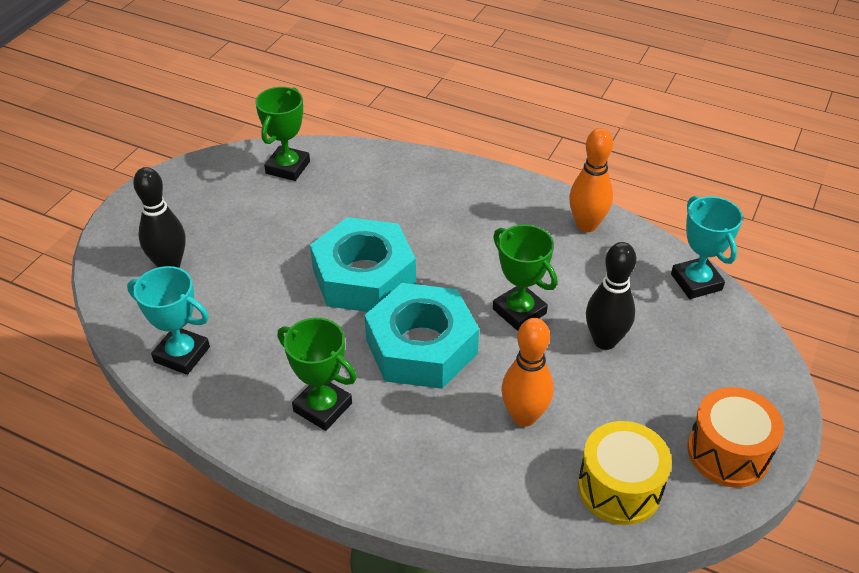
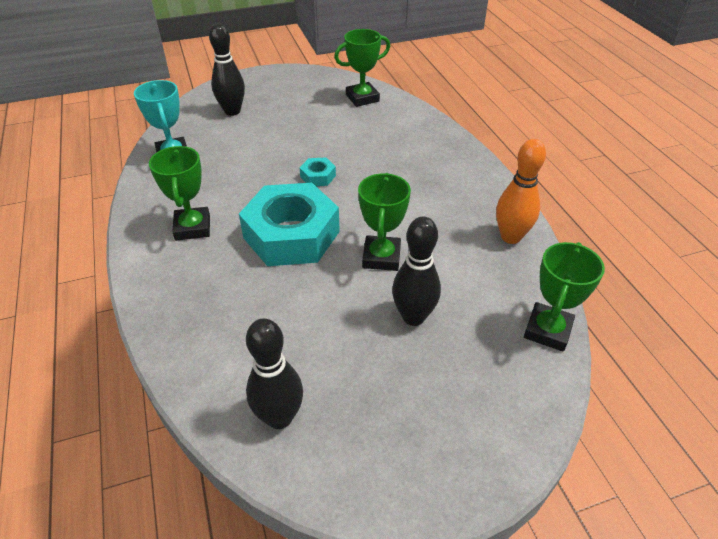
camera: 45 degrees right, 0 degrees up
turquoise nut [310,217,416,312] -> turquoise nut [300,157,336,186], size x0.41
orange bowling pin [501,318,554,427] -> none
yellow drum [578,421,672,525] -> black bowling pin [246,318,303,429]
turquoise trophy [671,196,743,299] -> green trophy [524,242,605,352]
orange drum [687,387,784,488] -> none

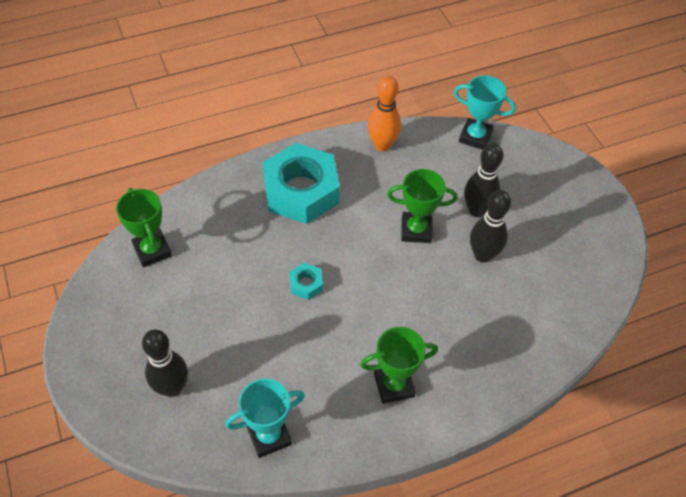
camera: 95 degrees left, 10 degrees up
turquoise nut [239,183,340,266] -> turquoise nut moved to [263,143,340,224]
black bowling pin [246,318,303,429] -> black bowling pin moved to [470,190,511,263]
green trophy [524,242,605,352] -> turquoise trophy [454,76,516,150]

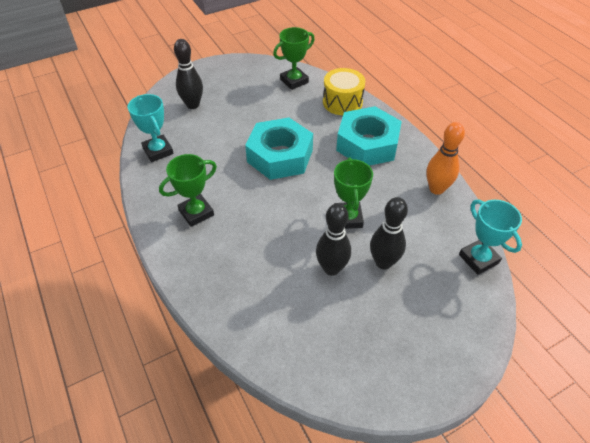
camera: 85 degrees right, 5 degrees down
turquoise nut [289,263,323,300] -> turquoise nut [245,118,313,180], size x2.42
green trophy [360,327,438,404] -> green trophy turned 75 degrees clockwise [159,154,217,227]
turquoise trophy [454,76,516,150] -> turquoise trophy turned 45 degrees counterclockwise [459,199,522,275]
none -> yellow drum [323,68,365,115]

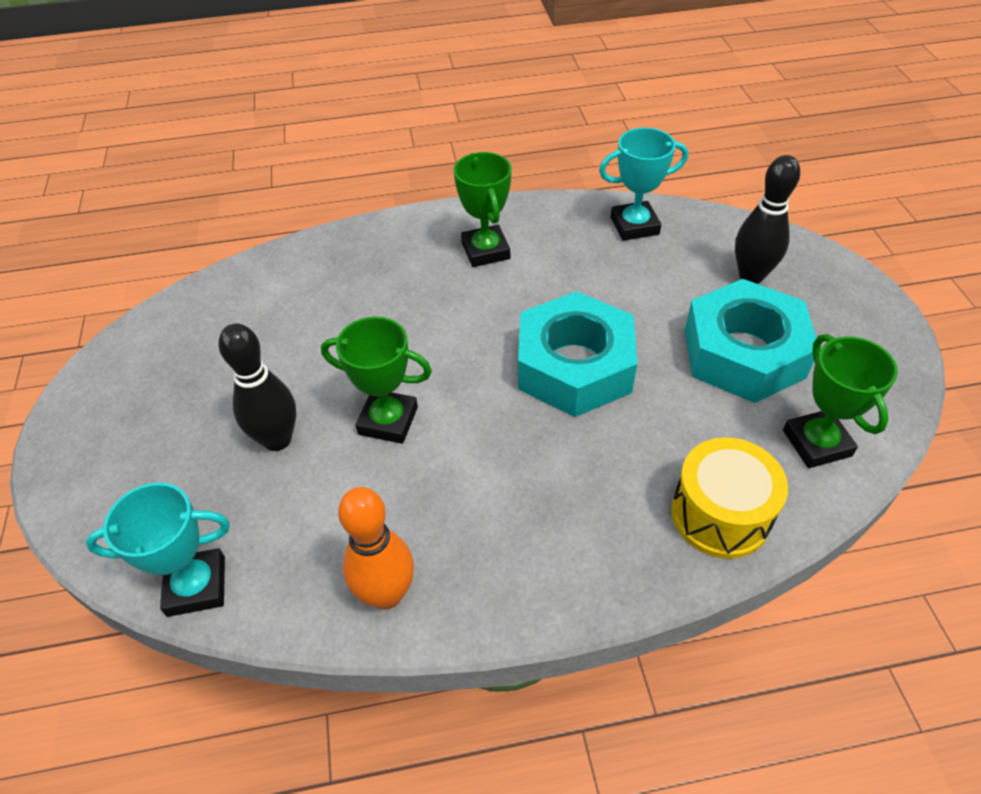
camera: 110 degrees right, 0 degrees up
black bowling pin [316,203,351,276] -> none
turquoise nut [336,106,402,166] -> turquoise nut moved to [685,279,816,403]

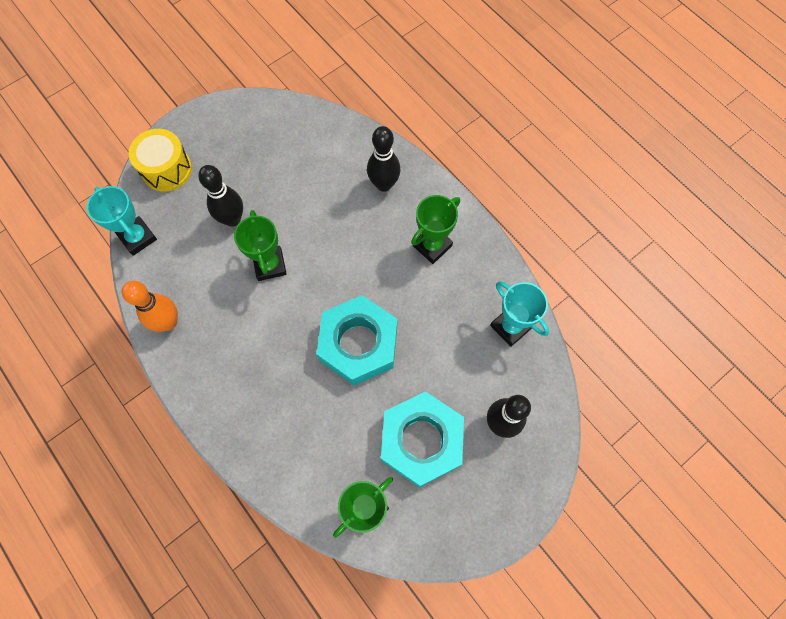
camera: 60 degrees right, 20 degrees up
yellow drum [671,437,788,559] -> yellow drum moved to [129,129,192,192]
none -> black bowling pin [367,126,401,192]

